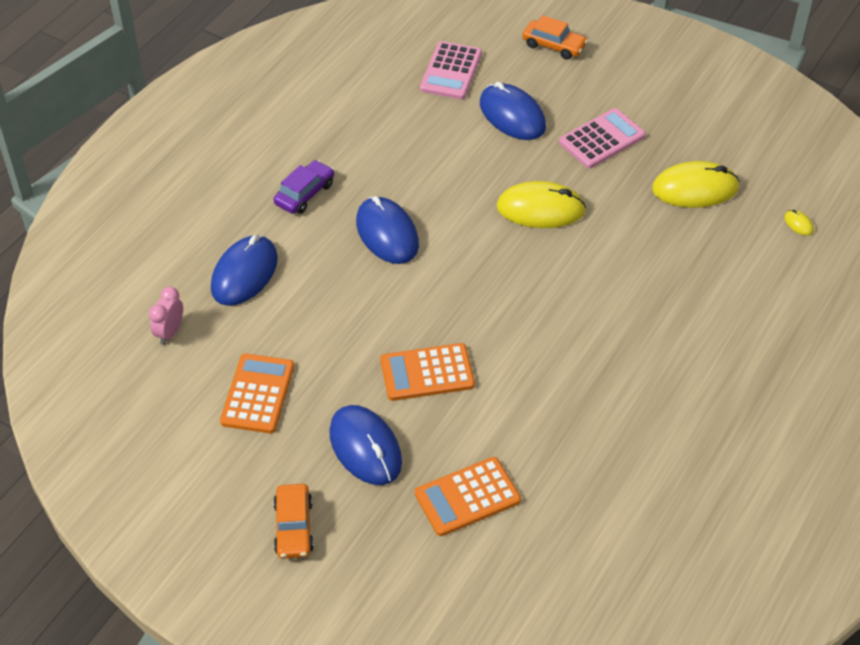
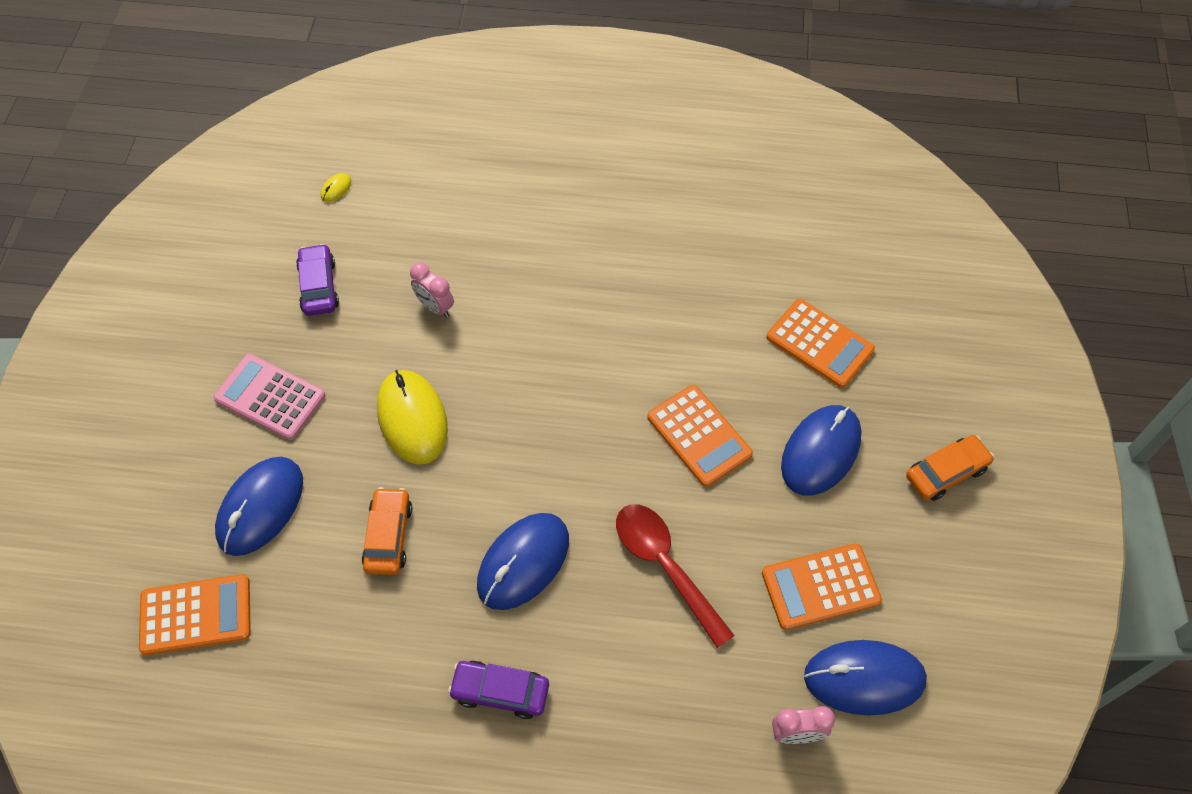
camera: 115 degrees left, 10 degrees up
blue mouse [211,235,278,306] -> blue mouse moved to [804,640,927,716]
pink calculator [420,41,482,99] -> orange calculator [139,574,251,656]
orange car [522,15,588,60] -> orange car moved to [362,487,412,575]
yellow mouse [652,161,740,208] -> purple car [296,244,339,316]
none -> pink clock [410,262,454,318]
none -> red spoon [616,504,735,648]

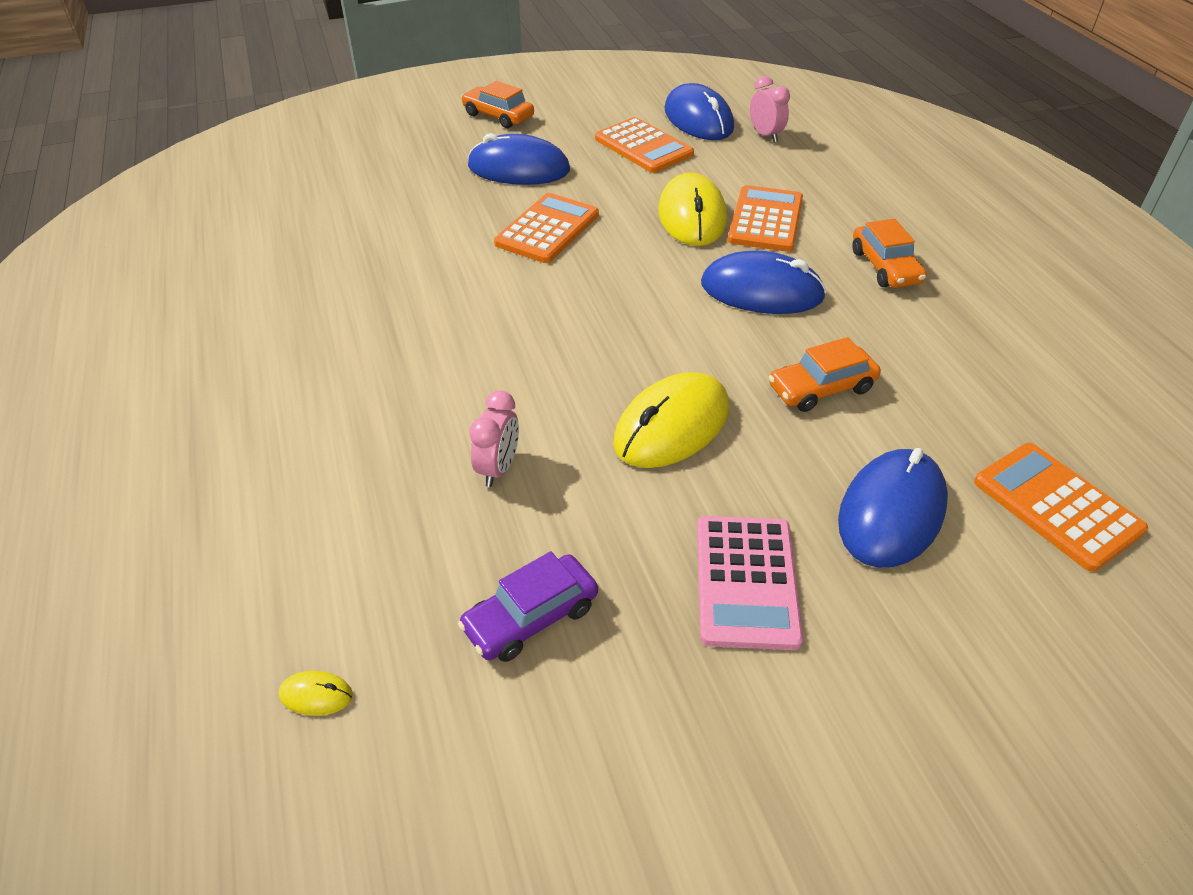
camera: 115 degrees left, 15 degrees down
blue mouse [215,457,303,556] -> blue mouse turned 60 degrees counterclockwise [838,448,948,568]
purple car [448,661,549,719] -> orange car [852,219,927,288]
red spoon [616,504,735,648] -> yellow mouse [658,173,727,246]
orange calculator [766,299,875,388] -> orange calculator moved to [728,185,803,252]

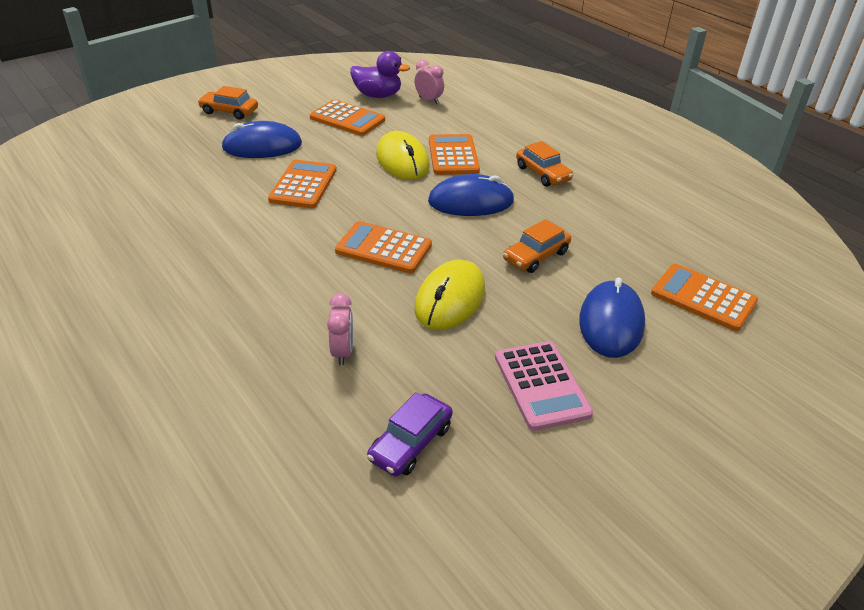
camera: 20 degrees left, 5 degrees down
yellow mouse [279,671,353,716] -> none
blue mouse [665,83,734,140] -> purple duck [350,51,410,98]
none -> orange calculator [335,221,432,273]

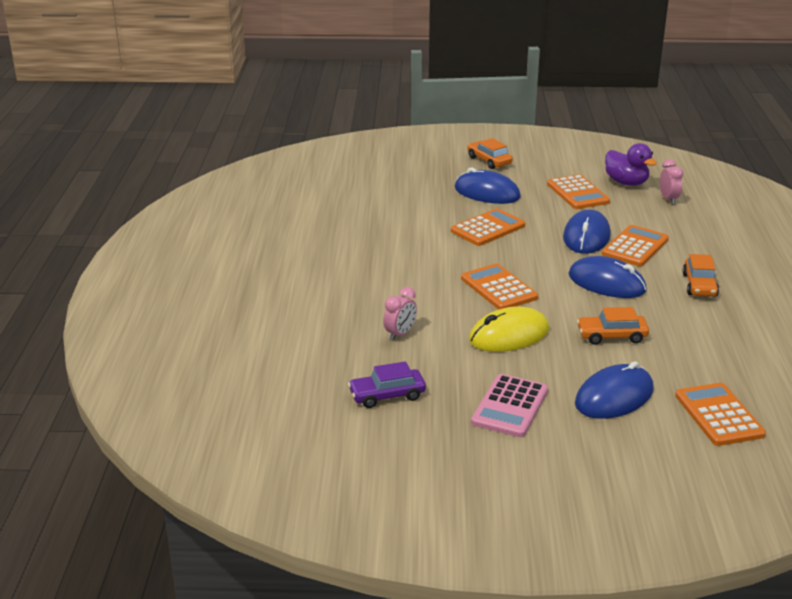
camera: 40 degrees right, 10 degrees down
yellow mouse [376,131,430,180] -> blue mouse [563,210,611,254]

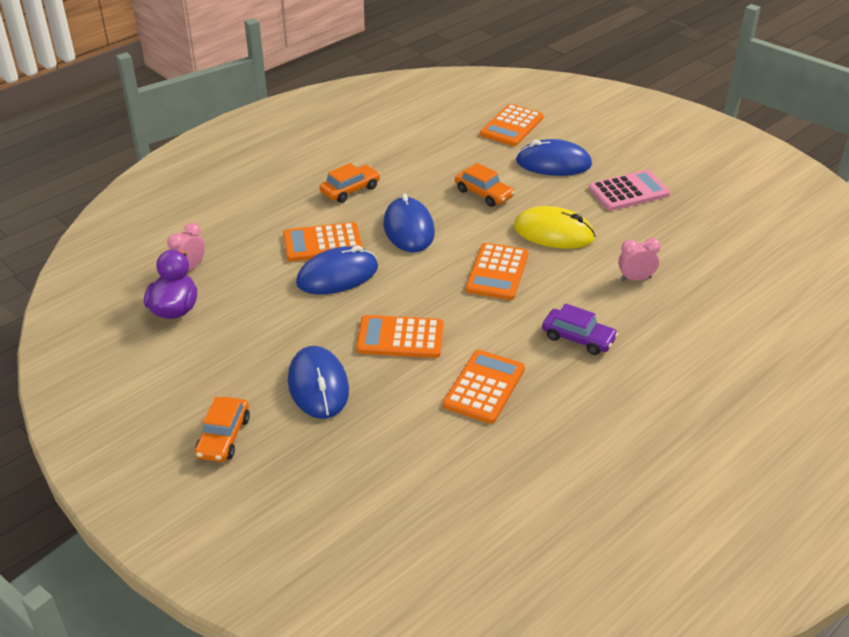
camera: 135 degrees left, 10 degrees up
purple car [348,361,426,408] -> purple car moved to [542,303,618,355]
orange calculator [547,174,610,209] -> orange calculator moved to [443,350,525,424]

